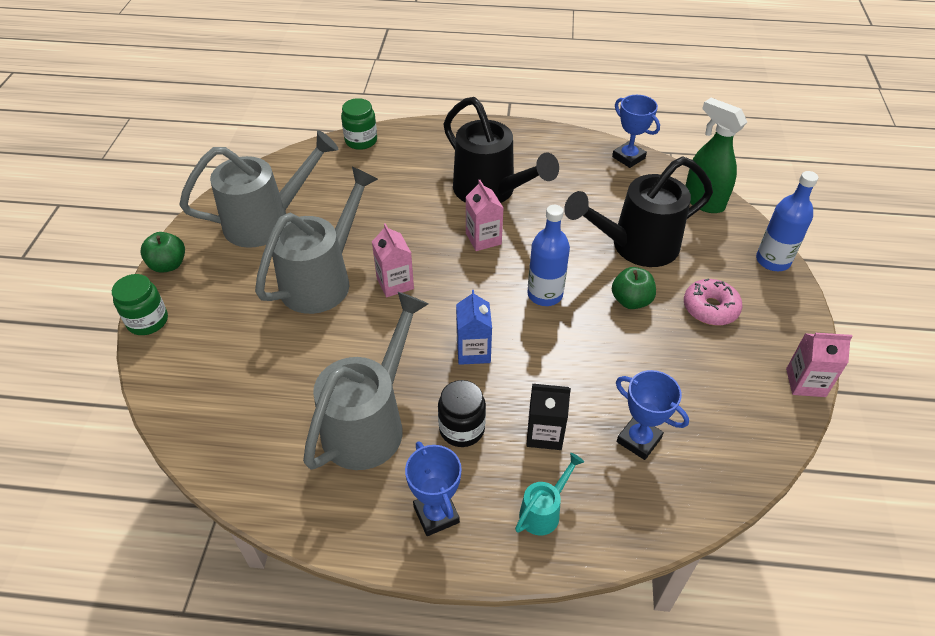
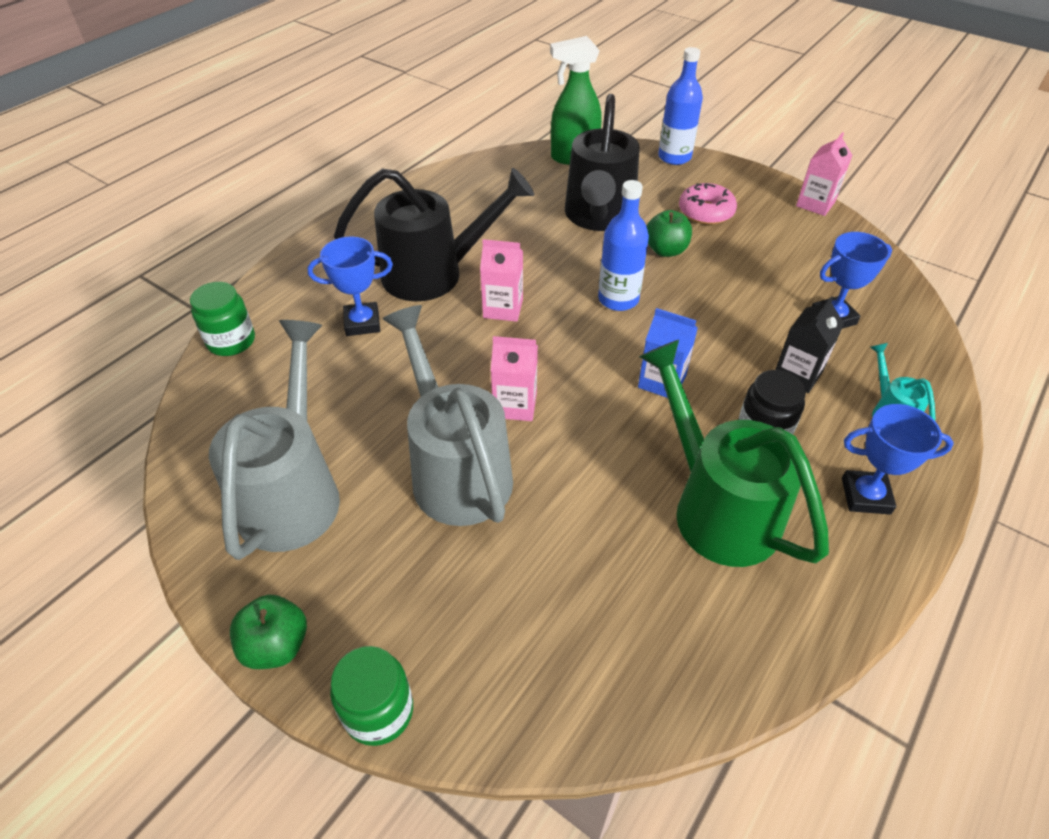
camera: 60 degrees left, 0 degrees up
grey watering can [303,292,428,470] -> green watering can [639,340,829,567]
blue trophy [612,95,660,168] -> blue trophy moved to [308,236,393,336]

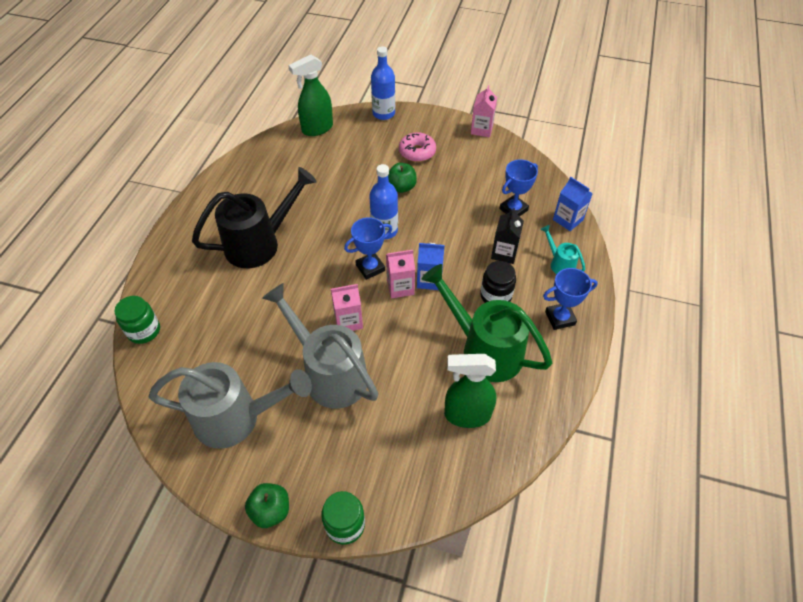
camera: 20 degrees left, 5 degrees up
grey watering can [209,320,340,560] -> grey watering can turned 105 degrees clockwise [149,362,312,449]
blue trophy [308,236,393,336] -> blue trophy moved to [344,217,392,280]
pink carton [480,239,523,322] -> pink carton moved to [386,250,415,298]
black watering can [565,94,640,231] -> none
none -> green spray bottle [444,354,497,428]
none -> blue carton [553,177,593,231]

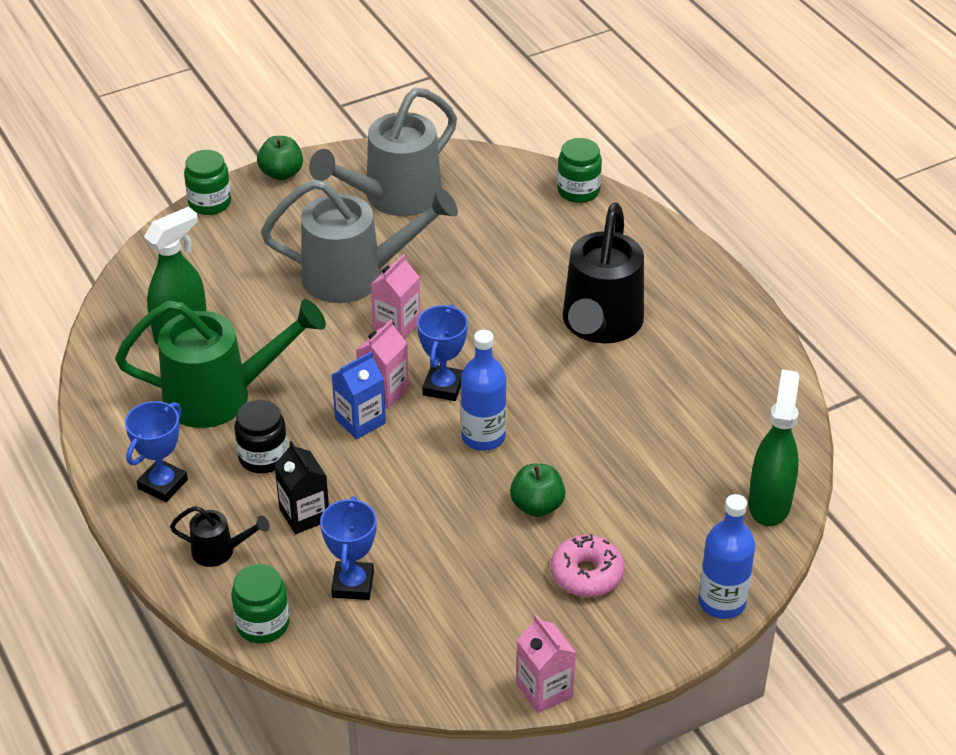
camera: 135 degrees right, 10 degrees down
turquoise watering can [540,225,585,274] -> black watering can [170,506,270,567]
blue carton [553,177,593,231] -> green jar [231,564,290,644]

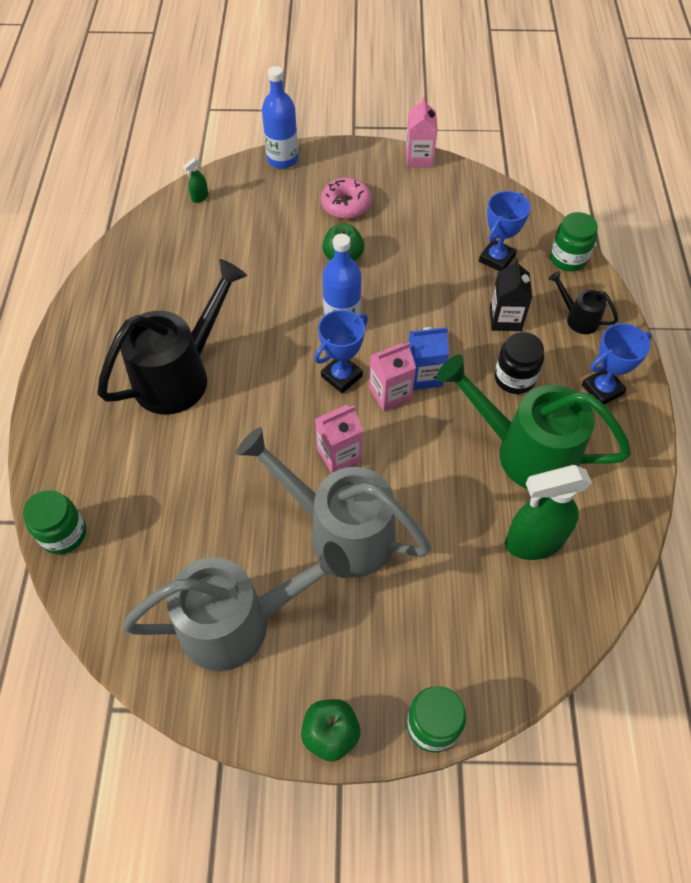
camera: 150 degrees left, 15 degrees up
green spray bottle [748,370,799,526] -> green spray bottle [183,158,208,203], size x0.42

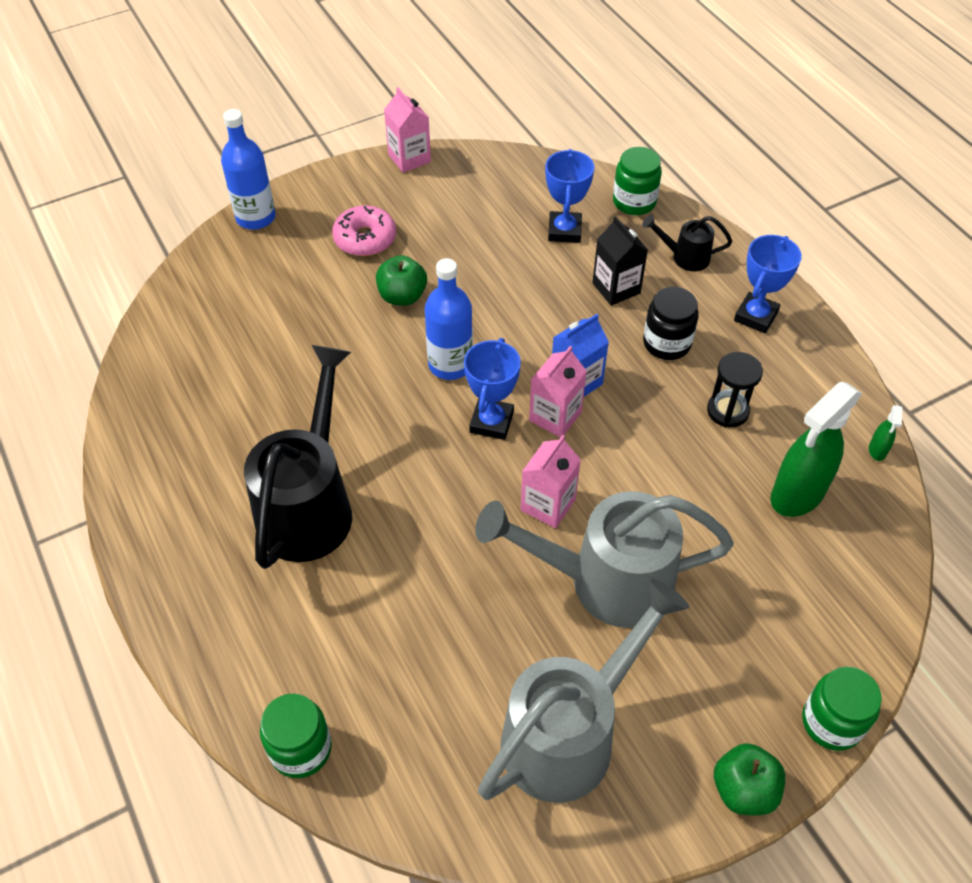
camera: 30 degrees left, 5 degrees down
green spray bottle [183,158,208,203] -> green spray bottle moved to [869,405,902,461]
green watering can [437,355,631,489] -> black hourglass [707,352,763,428]

